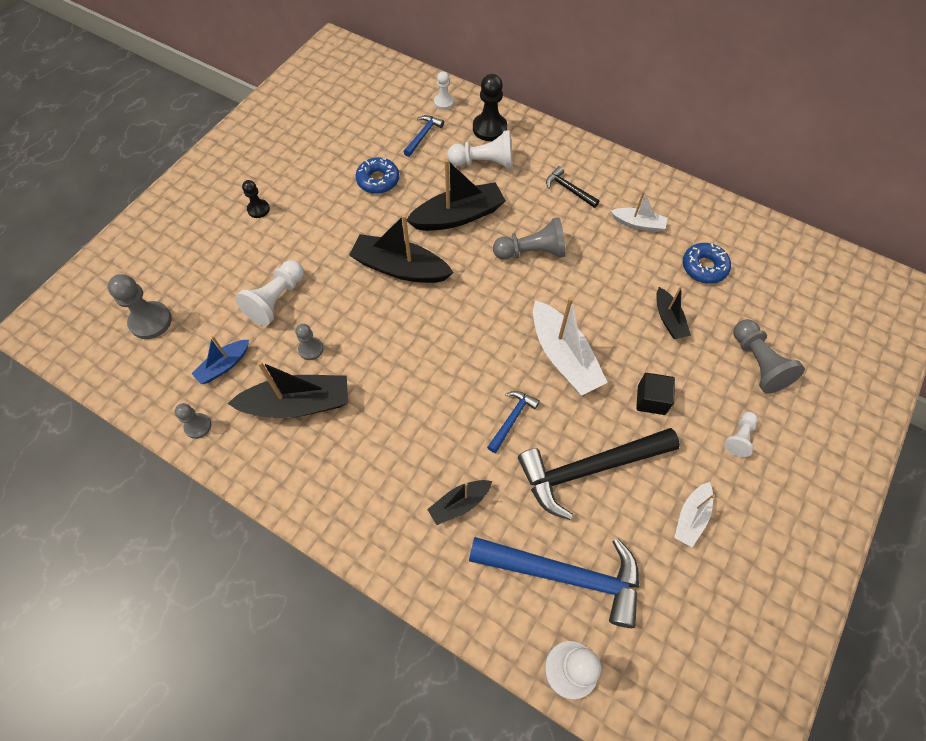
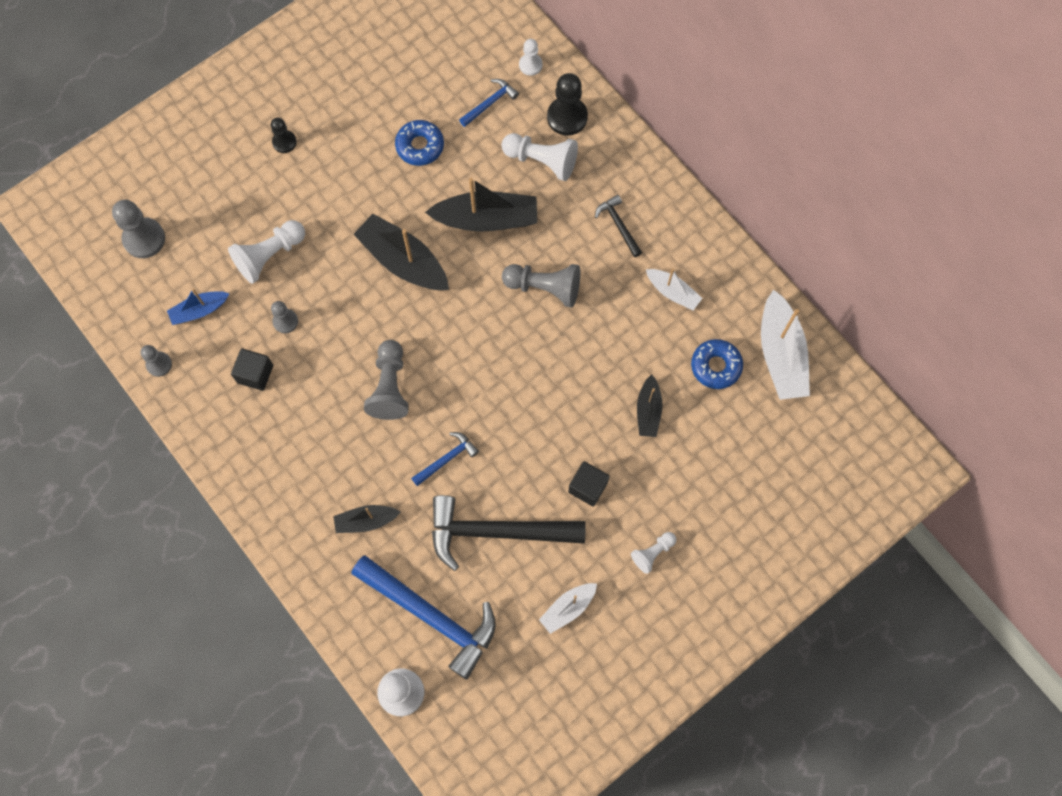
camera: 20 degrees right, 10 degrees up
black boat [227,361,348,418] -> black cube [231,348,273,391]
white boat [533,297,608,396] -> white boat moved to [761,289,810,400]
grey pawn [733,319,805,394] -> grey pawn moved to [364,340,409,420]

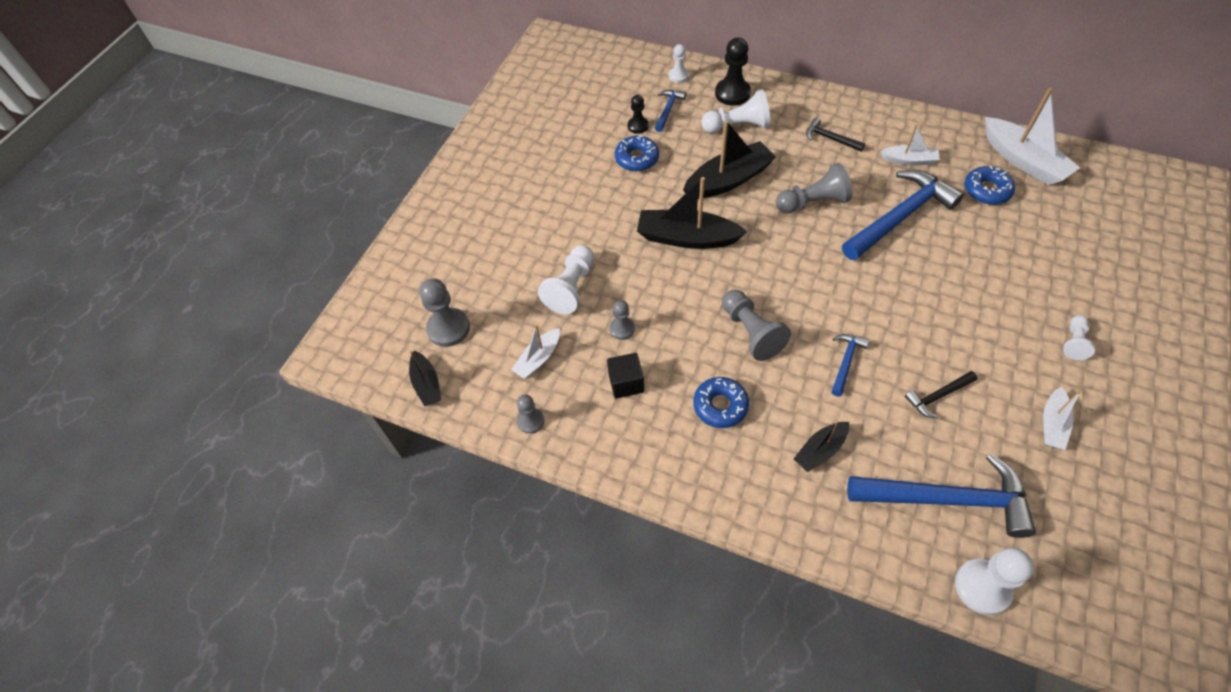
camera: 25 degrees left, 15 degrees down
blue boat [167,288,229,325] -> white boat [511,325,560,379]
black pawn [271,118,297,153] -> black pawn moved to [628,95,649,134]
black hammer [432,495,586,571] -> black hammer [905,371,977,419], size x0.47
black cube [568,461,610,507] -> none
black boat [637,374,663,437] -> black boat moved to [409,351,441,406]
none -> blue donut [693,377,749,428]
none -> blue hammer [842,170,964,260]

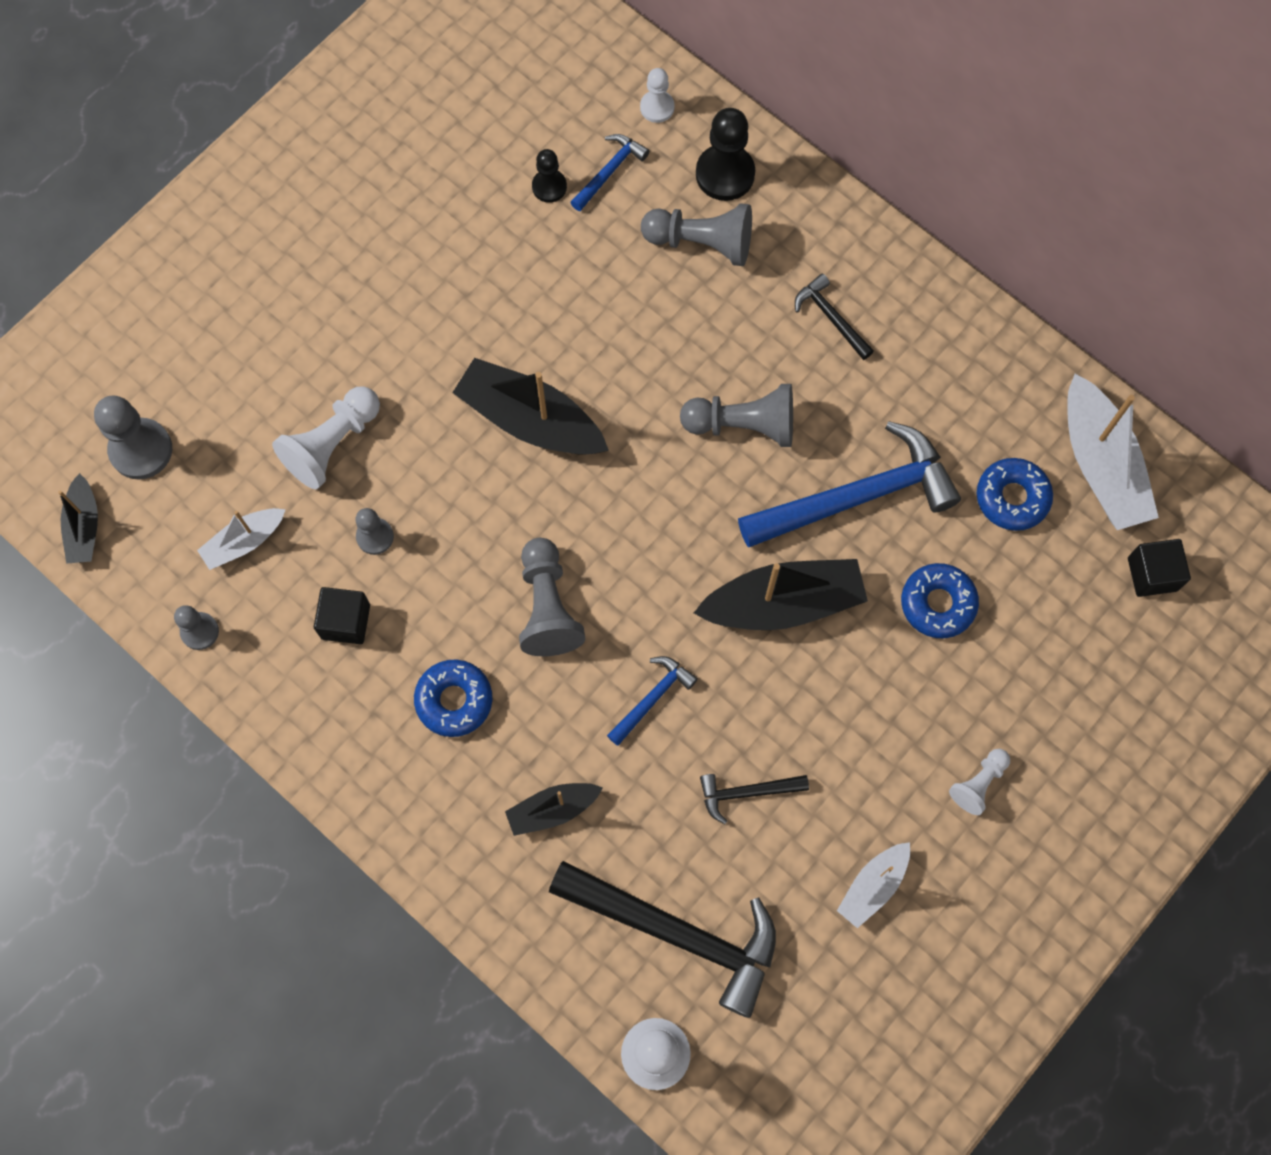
camera: 15 degrees right, 15 degrees up
blue donut [615,136,659,171] -> blue donut moved to [901,563,979,638]
black boat [683,120,776,199] -> black boat moved to [694,559,868,630]
white pawn [701,90,770,133] -> grey pawn [641,203,752,266]
blue hammer [847,454,1036,538] -> black hammer [549,861,776,1018]
white boat [880,125,940,165] -> none
none -> black cube [1128,539,1191,597]

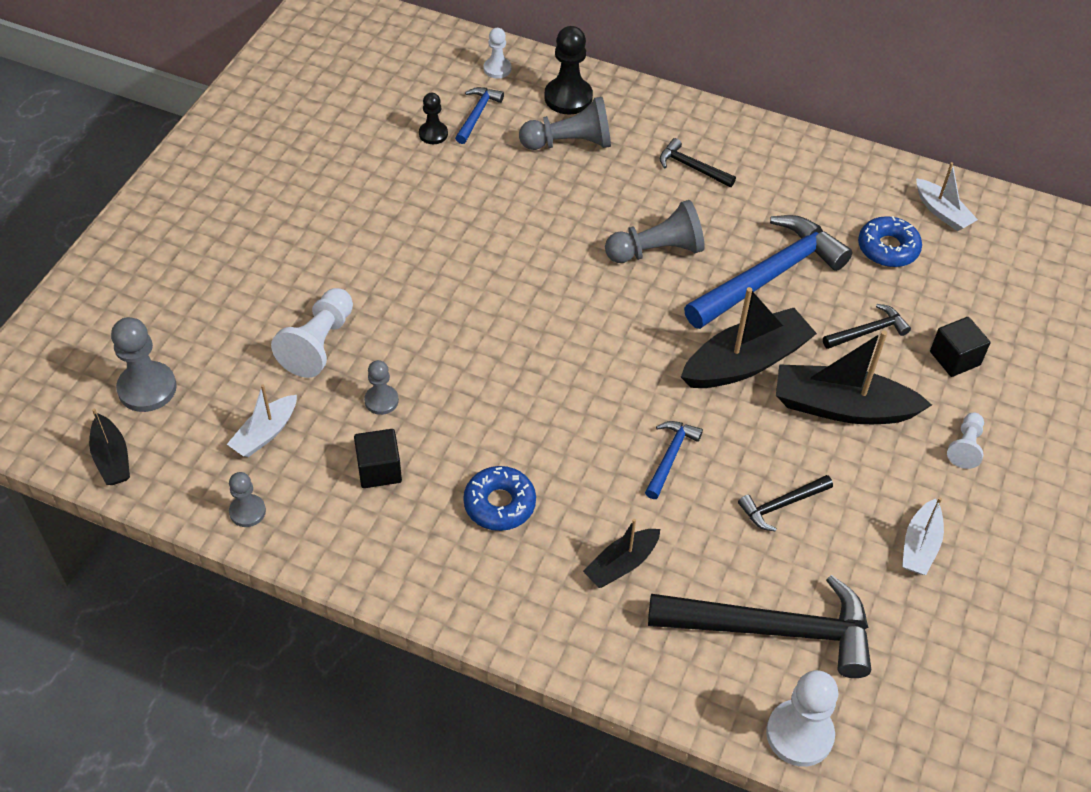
camera: 20 degrees left, 20 degrees down
black boat [452,358,609,455] -> black boat moved to [776,331,932,424]
grey pawn [519,538,585,656] -> none
blue donut [901,563,979,638] -> black hammer [823,304,911,349]
white boat [1067,374,1159,530] -> white boat [916,162,978,231], size x0.56
black cube [1128,539,1191,597] -> black cube moved to [930,317,990,377]

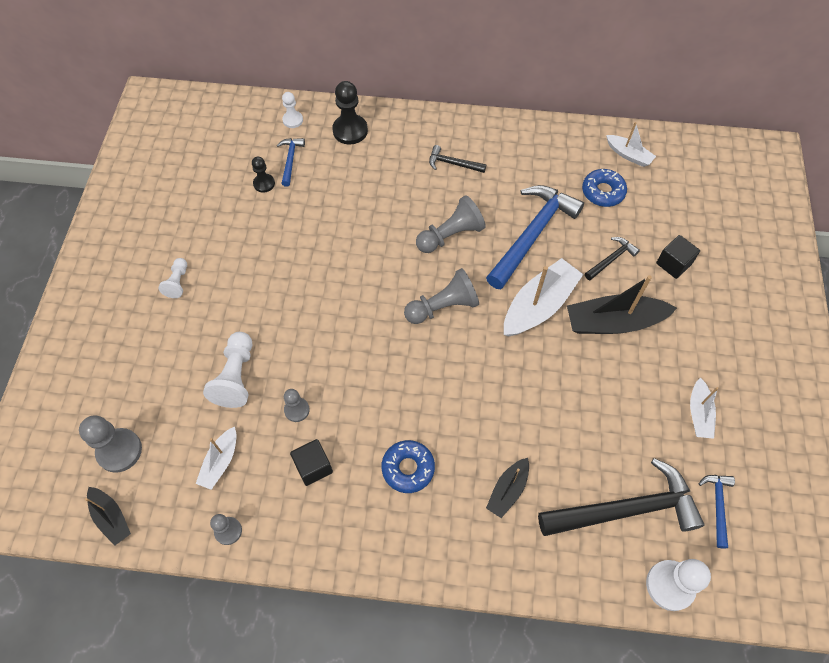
camera: 15 degrees left, 10 degrees up
grey pawn [519,97,611,150] -> grey pawn moved to [404,268,479,324]
blue hammer [645,421,703,499] -> blue hammer moved to [699,475,735,548]
black boat [681,287,817,388] -> white boat [504,258,584,337]
black hammer [738,475,833,532] -> none
white pawn [947,413,984,469] -> white pawn moved to [158,258,187,298]

